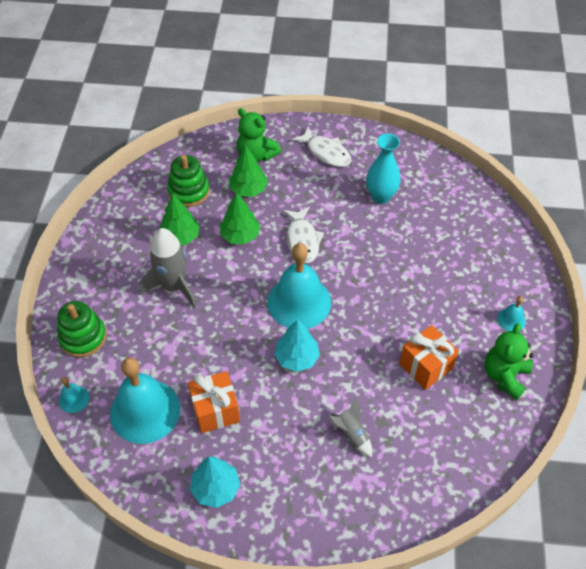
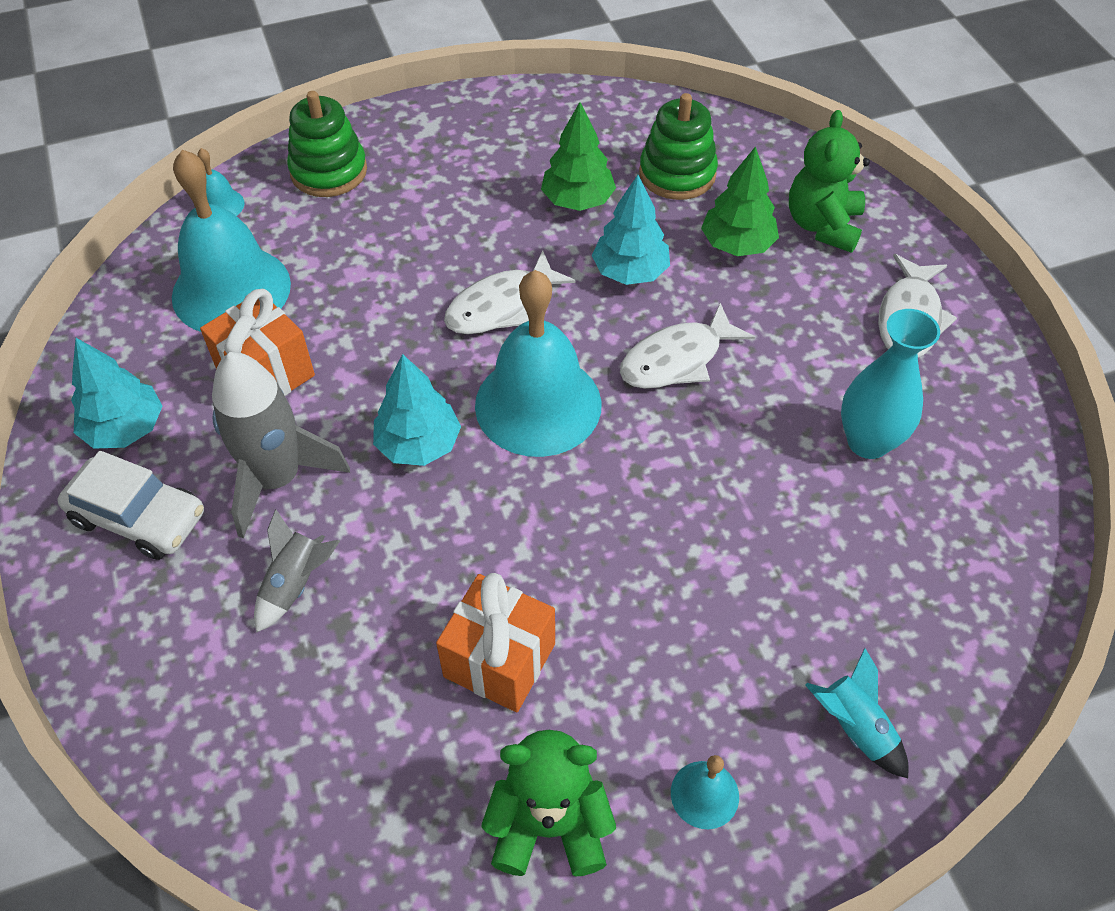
camera: 65 degrees right, 0 degrees up
grey rocket [139,228,197,309] -> grey rocket moved to [212,352,350,538]
green tree [220,193,261,244] -> turquoise tree [591,175,670,285]
none -> white car [57,451,204,560]
none -> white fish [444,250,575,334]
none -> turquoise rocket [805,648,909,778]

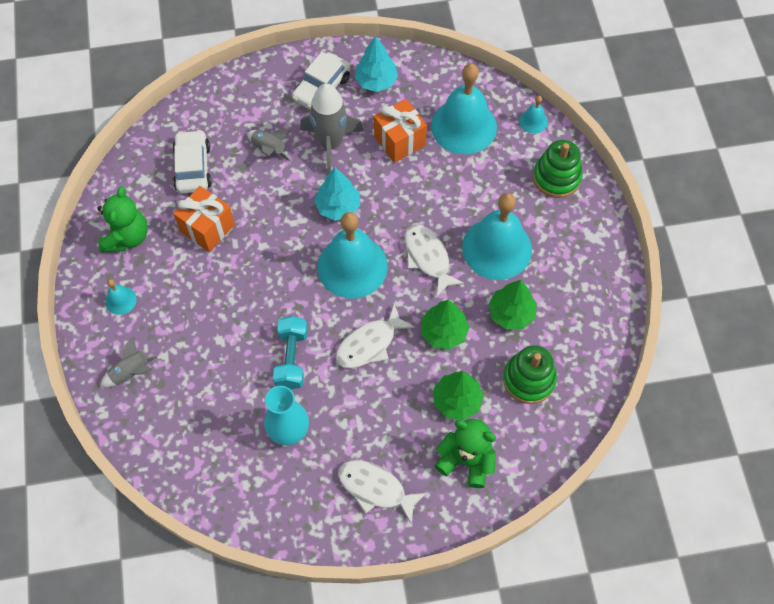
camera: 100 degrees right, 10 degrees up
turquoise tree [591,175,670,285] -> green tree [421,300,469,350]
white fish [620,303,755,389] -> white fish turned 105 degrees counterclockwise [336,304,415,368]
turquoise rocket [805,648,909,778] -> grey rocket [100,337,158,387]
none -> white car [173,130,212,194]
none -> turquoise dumbbell [273,316,308,389]
none -> turquoise bell [462,193,532,280]

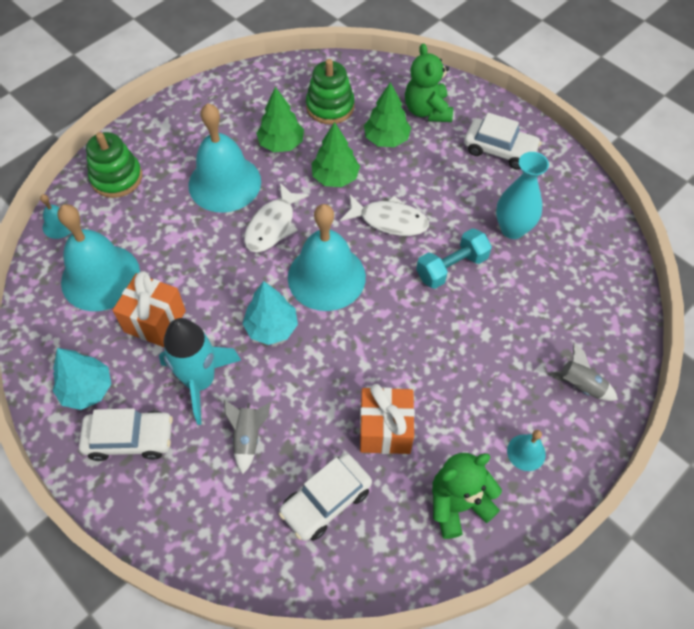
camera: 125 degrees left, 5 degrees down
grey rocket [300,84,363,174] -> turquoise rocket [159,318,241,425]
white fish [338,460,427,524] -> white car [464,112,542,170]

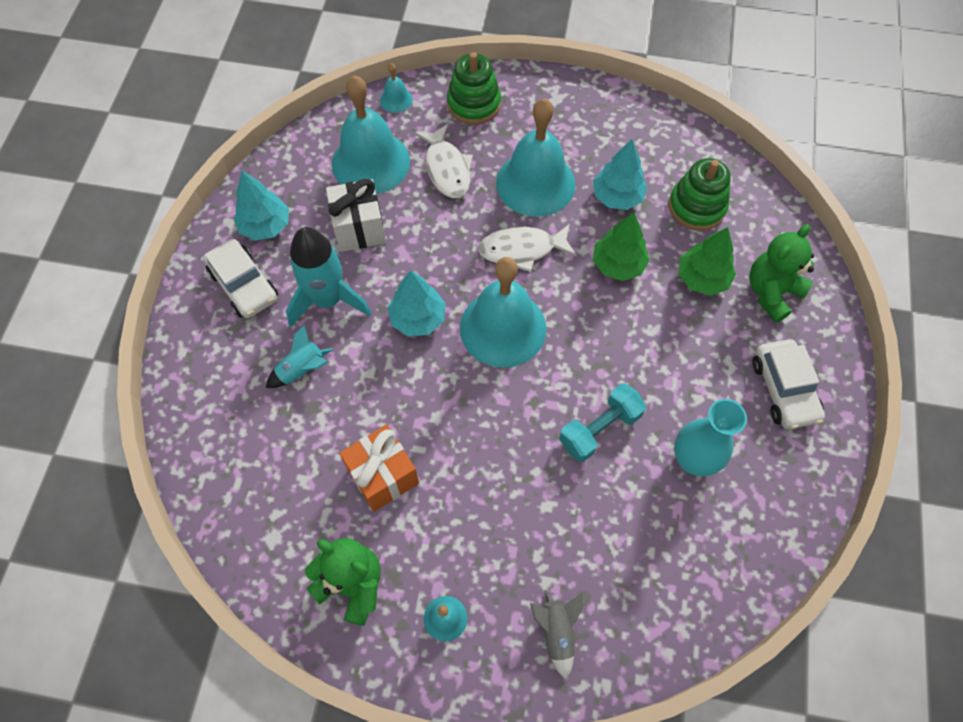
camera: 55 degrees right, 5 degrees up
orange gift [113,271,186,347] -> white gift [326,179,386,252]
grey rocket [224,400,271,474] -> turquoise rocket [266,324,333,388]
green tree [256,87,304,152] -> turquoise tree [593,140,647,210]
white car [279,453,372,541] -> none
white fish [340,194,429,236] -> white fish moved to [415,124,473,198]
turquoise dumbbell [416,228,492,289] -> turquoise dumbbell turned 60 degrees counterclockwise [559,383,646,462]

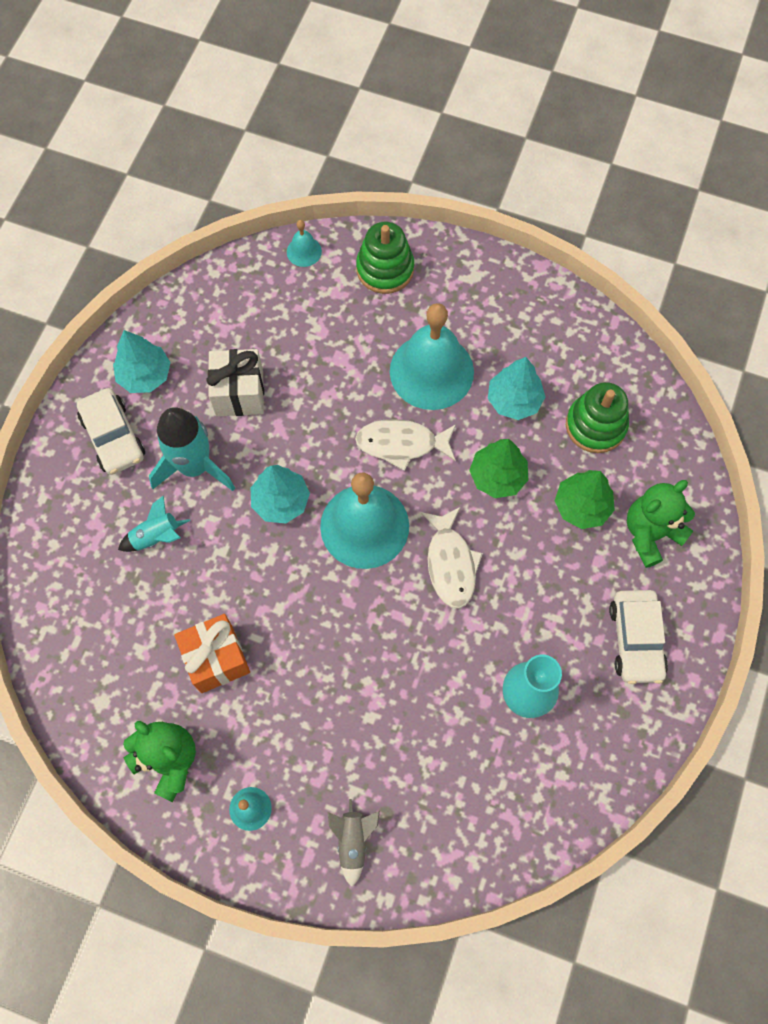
camera: 10 degrees right, 5 degrees up
turquoise bell [332,75,410,194] -> none
white fish [415,124,473,198] -> white fish moved to [421,507,483,608]
turquoise dumbbell [559,383,646,462] -> none

